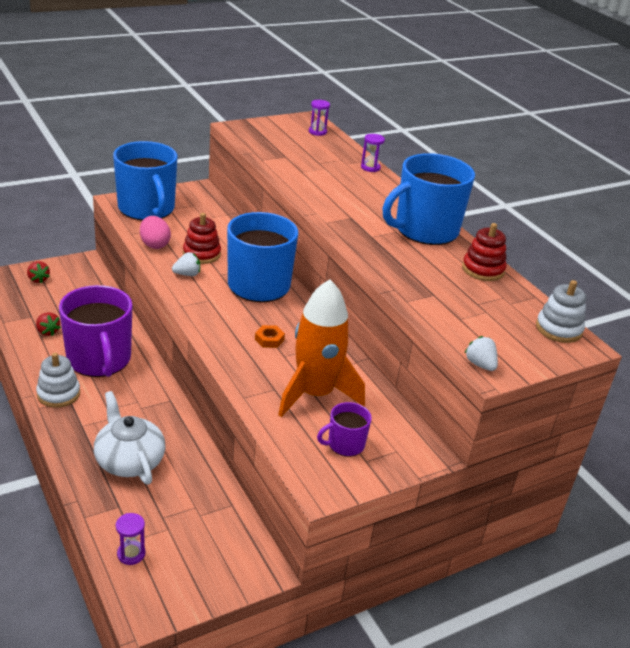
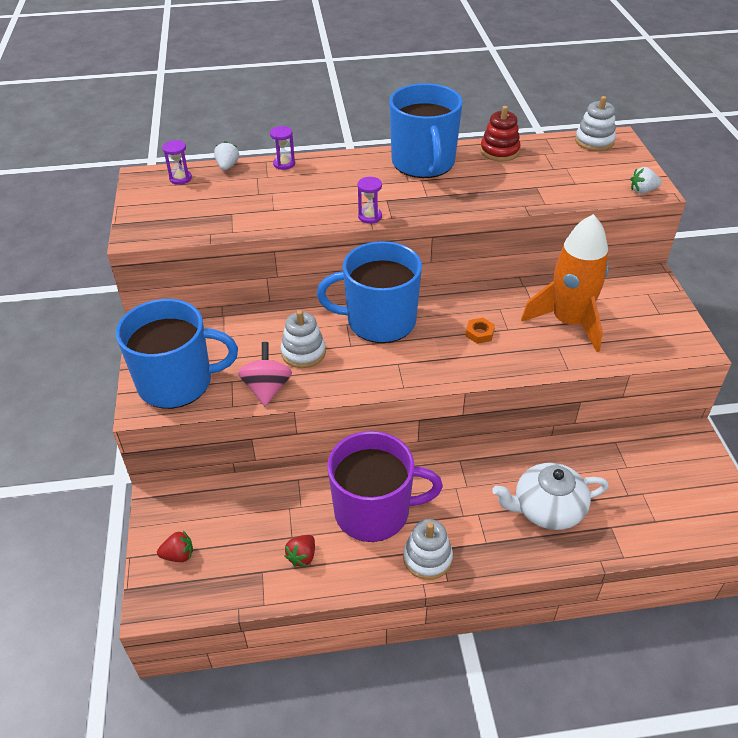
camera: 65 degrees left, 10 degrees up
red strawberry [36,312,61,336] -> red strawberry turned 135 degrees clockwise [284,535,315,567]
purple hourglass [116,513,145,565] -> purple hourglass moved to [358,177,382,224]
pink egg [140,216,171,249] -> pink spinning top [238,342,292,407]
white strawberry [172,252,200,276] -> white strawberry moved to [214,141,239,170]
red stacking toy [183,213,221,264] -> white stacking toy [281,310,326,368]
purple mug [317,402,372,457] -> none

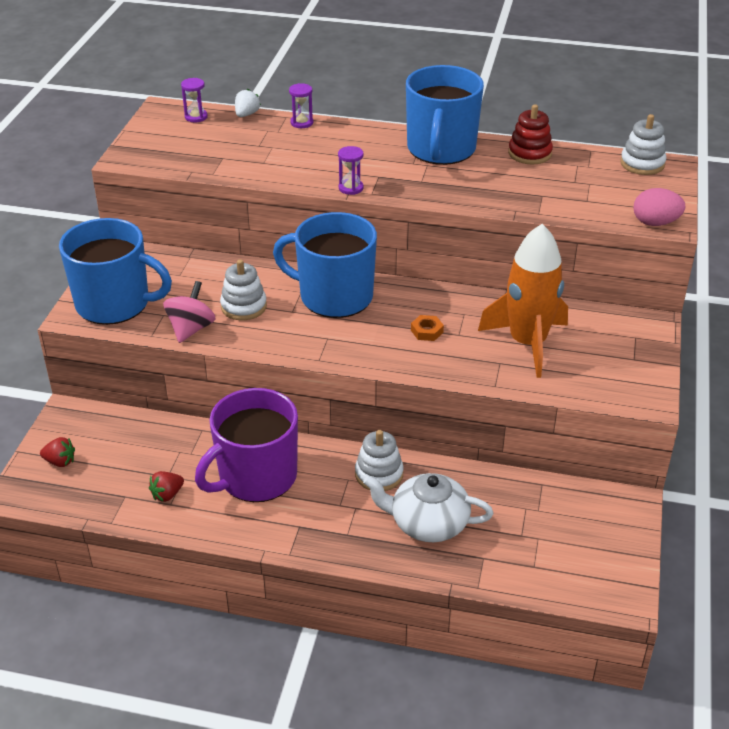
camera: 20 degrees right, 5 degrees down
purple mug [327,431,443,542] -> purple mug turned 120 degrees clockwise [195,388,298,502]
white stacking toy [403,519,453,580] -> white stacking toy moved to [355,430,404,491]
white strawberry [630,167,662,194] -> pink egg [633,188,686,226]

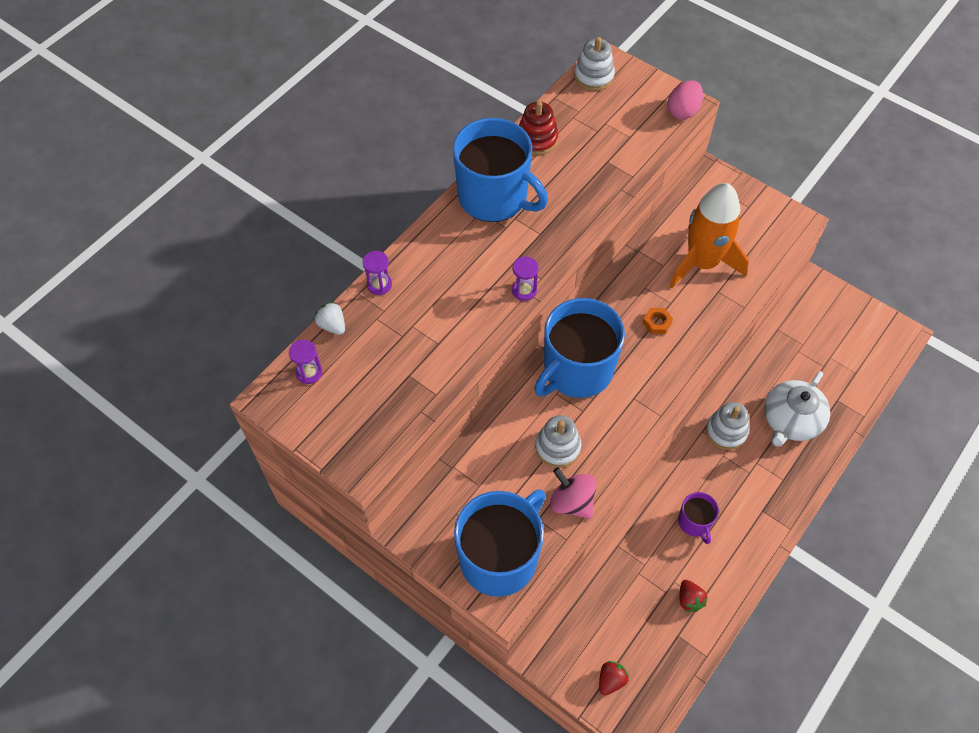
camera: 65 degrees left, 20 degrees up
purple mug [195,388,298,502] -> purple mug [678,492,719,544], size x0.47

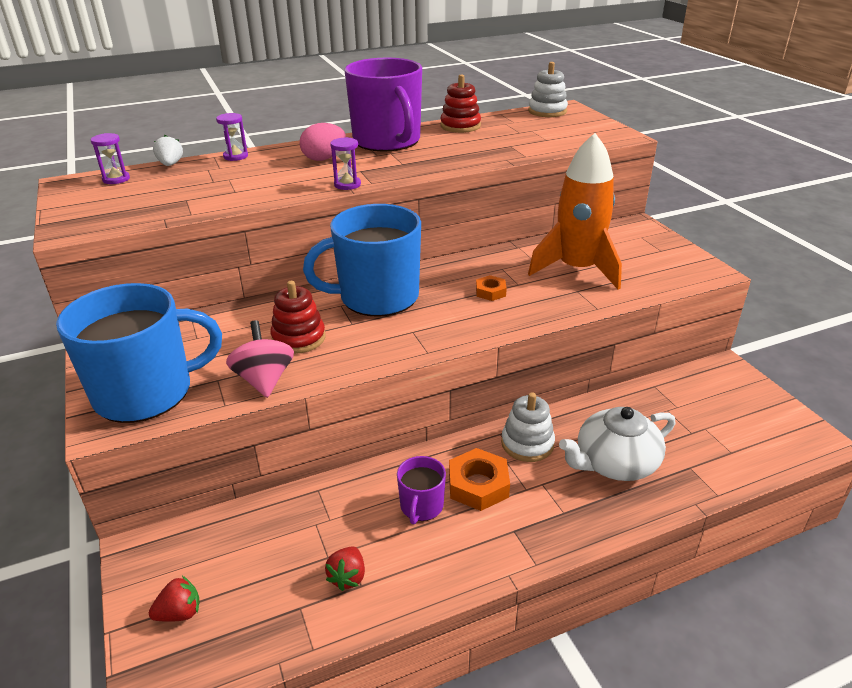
camera: 30 degrees right, 25 degrees down
blue mug [453,118,548,222] -> purple mug [345,58,422,151]
white stacking toy [535,415,581,468] -> red stacking toy [270,281,325,354]
pink egg [668,80,703,120] -> pink egg moved to [300,123,346,161]
none -> orange nut [449,448,510,511]

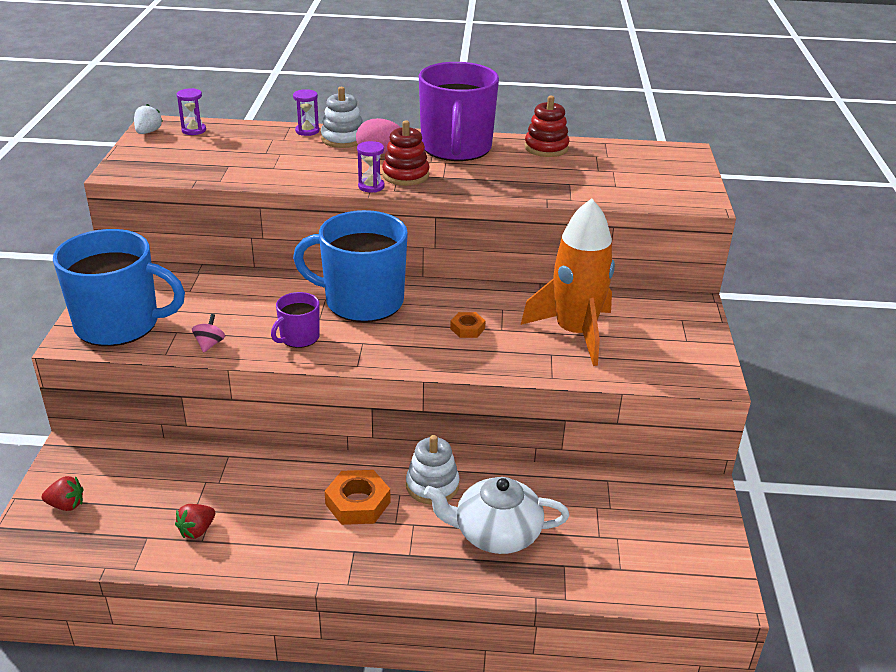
camera: 25 degrees right, 0 degrees up
white strawberry [153,135,183,166] -> white strawberry moved to [134,104,163,134]
pink spinning top [226,320,294,398] -> pink spinning top [192,314,225,353], size x0.56
red stacking toy [270,281,325,354] -> red stacking toy moved to [382,121,429,186]
purple mug [397,456,446,525] -> purple mug moved to [271,292,320,348]
white stacking toy [528,62,568,117] -> white stacking toy moved to [321,87,363,148]

